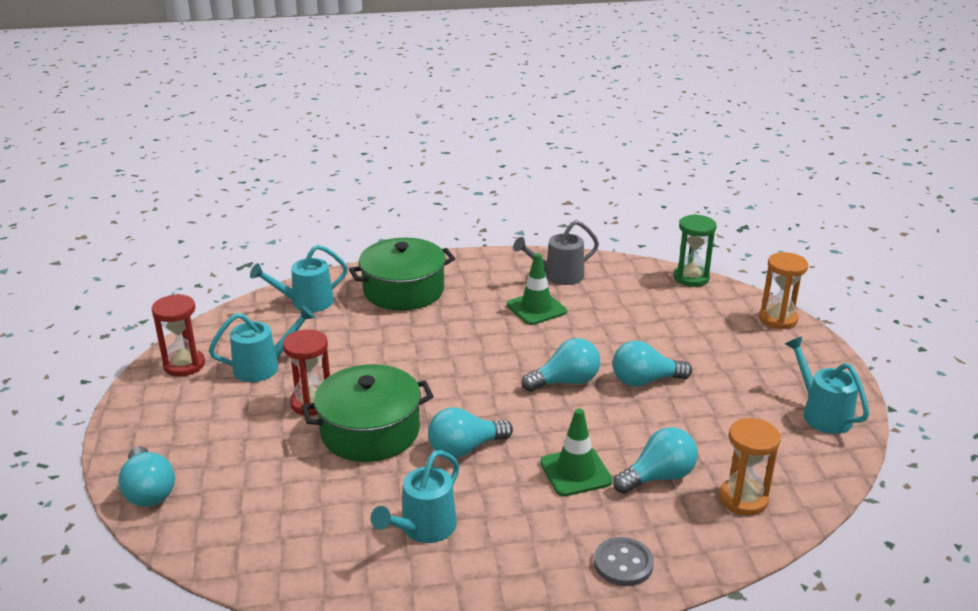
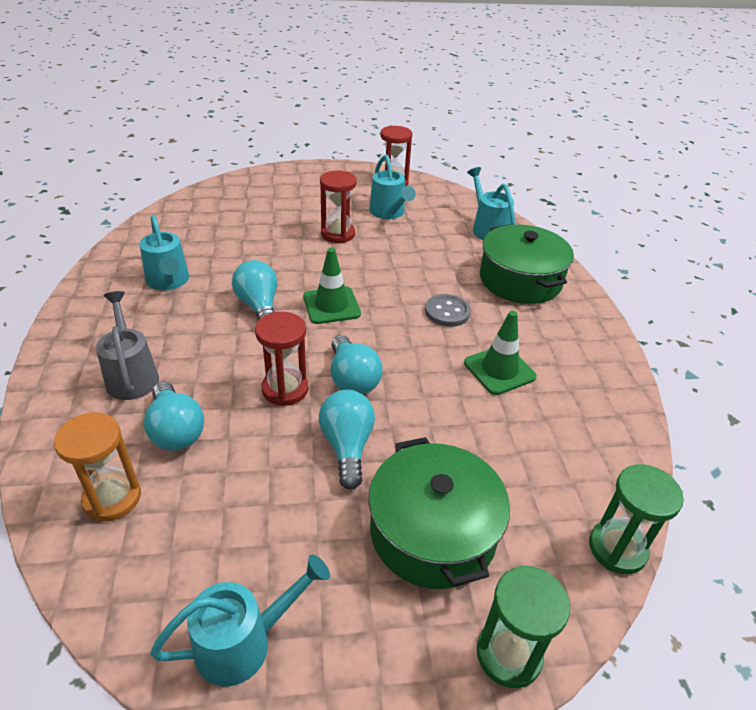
camera: 90 degrees right, 10 degrees up
turquoise light bulb [118,446,175,507] -> none
green pot [302,364,434,462] -> green pot moved to [369,437,510,589]
turquoise watering can [371,450,459,543] -> turquoise watering can turned 150 degrees counterclockwise [139,215,189,290]
grey watering can [513,220,599,285] -> grey watering can moved to [96,291,159,400]
green traffic cone [540,408,613,496] -> green traffic cone moved to [303,248,361,324]
grey button [594,537,654,586] -> grey button moved to [425,294,471,327]
orange hourglass [759,252,808,329] -> green hourglass [477,566,570,688]
none -> red hourglass [255,312,308,406]

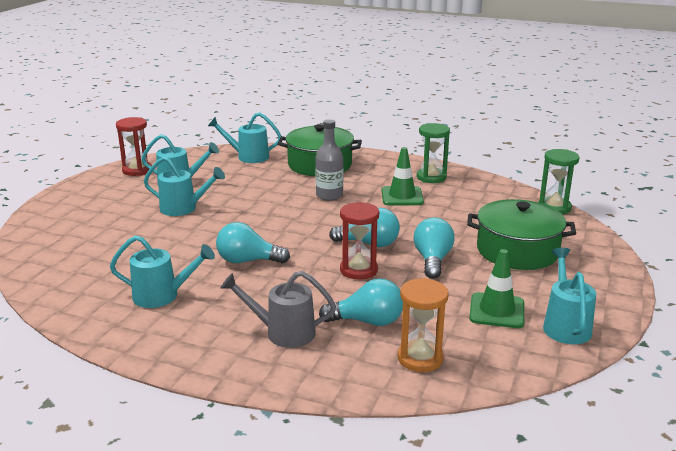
camera: 60 degrees left, 15 degrees down
green traffic cone [303,248,361,324] -> green traffic cone moved to [469,249,524,328]
turquoise light bulb [319,390,375,490] -> turquoise light bulb turned 75 degrees clockwise [413,217,455,279]
red hourglass [320,170,356,243] -> turquoise watering can [144,157,225,216]
grey button [425,294,471,327] -> grey bottle [315,119,343,201]
green hourglass [477,566,570,688] -> green hourglass moved to [417,123,450,183]

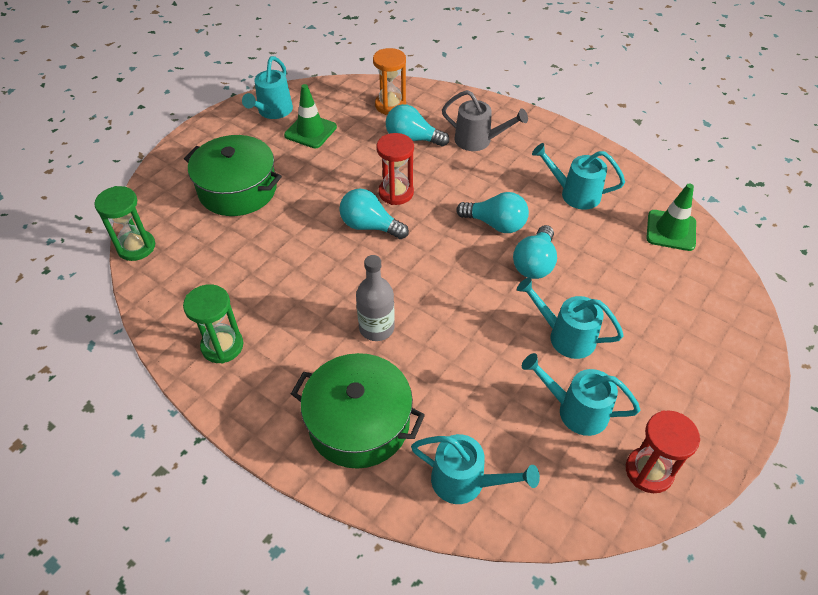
camera: 165 degrees left, 25 degrees up
green traffic cone [381,147,424,205] -> green traffic cone moved to [646,183,696,251]
turquoise light bulb [413,217,455,279] -> turquoise light bulb moved to [513,225,557,279]

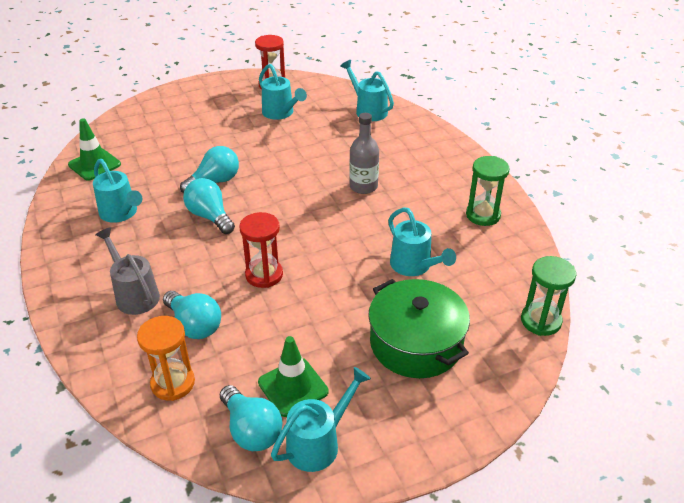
camera: 150 degrees left, 10 degrees down
green pot [291,353,425,469] -> none
turquoise light bulb [339,189,409,239] -> turquoise light bulb moved to [220,385,282,451]
turquoise watering can [517,277,624,359] -> turquoise watering can moved to [388,207,456,276]

